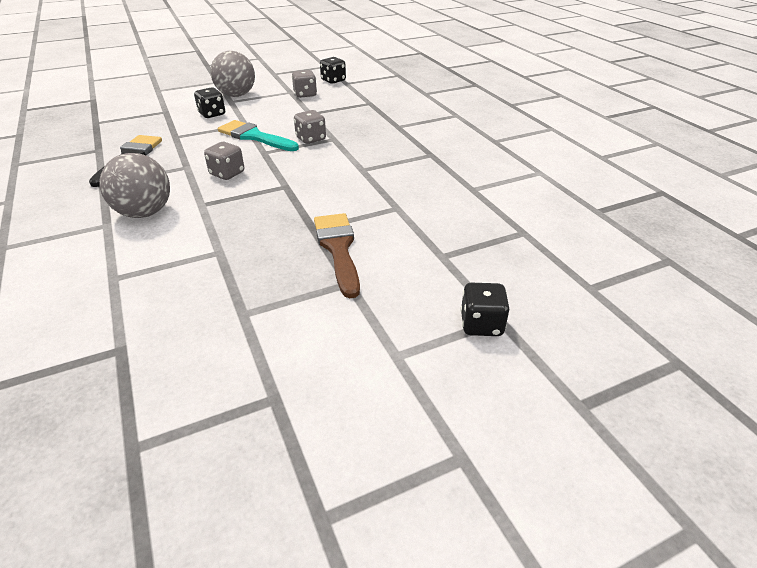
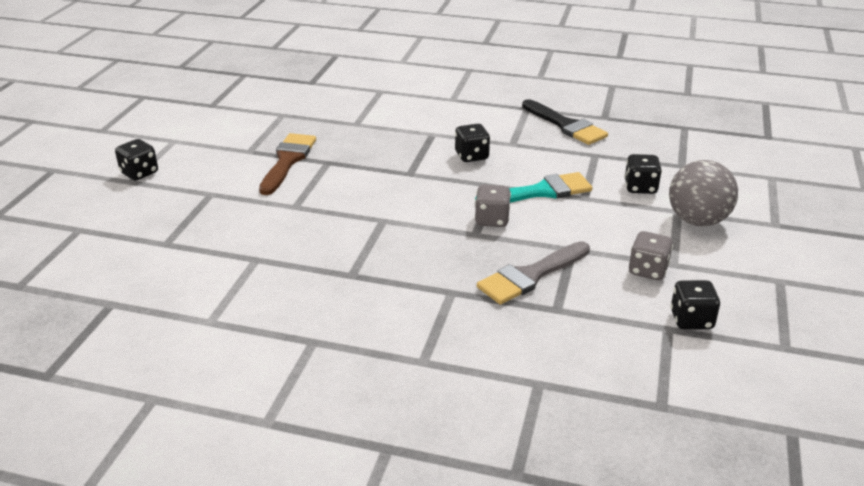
camera: 130 degrees right, 5 degrees down
grey ball [99,153,170,218] -> none
grey dice [204,142,244,180] -> black dice [455,124,490,162]
brown brush [314,213,360,298] -> brown brush turned 105 degrees counterclockwise [259,133,316,195]
none -> grey brush [477,241,590,305]

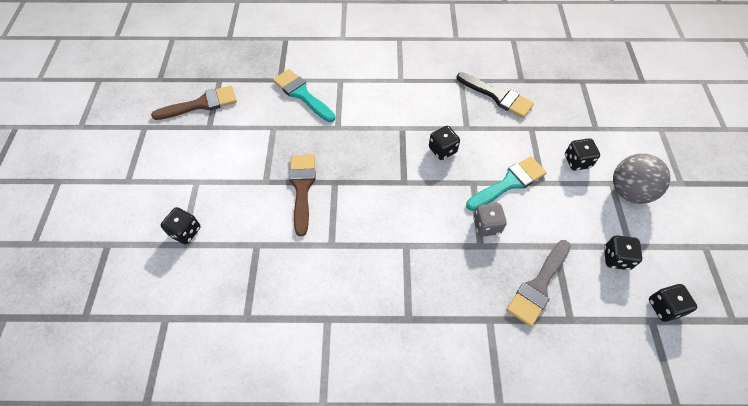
camera: 15 degrees left, 25 degrees up
grey dice [629,231,673,280] -> black dice [604,235,642,270]
none -> brown brush [151,85,237,120]
none -> turquoise brush [273,69,336,122]

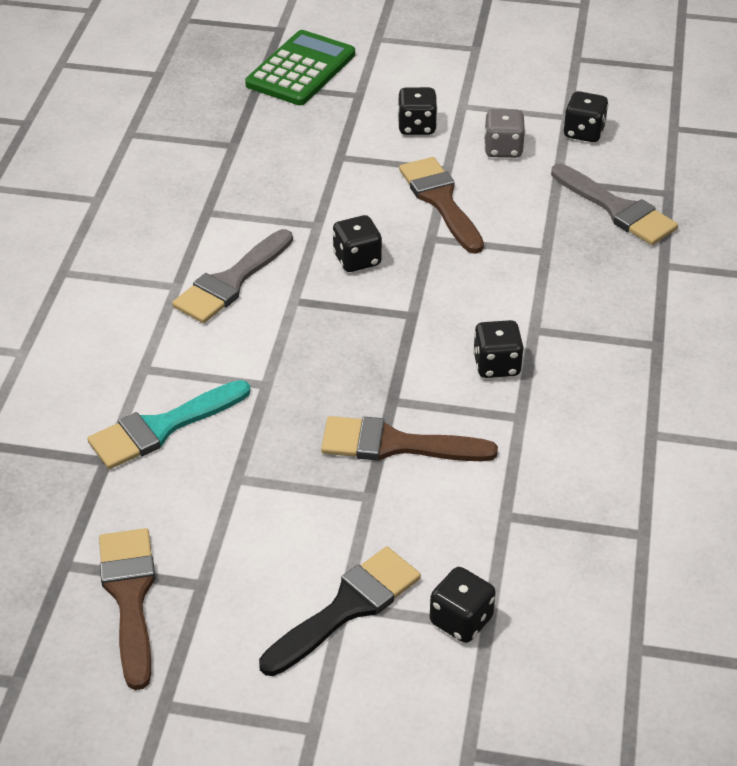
camera: 80 degrees left, 15 degrees down
black brush [457,72,534,118] -> black brush moved to [259,546,421,676]
turquoise brush [466,156,547,211] -> brown brush [399,157,484,254]
grey dice [473,203,507,237] -> grey dice moved to [484,109,525,158]
grey ball [613,153,671,204] -> none
black dice [649,284,697,322] -> black dice moved to [473,320,524,378]
none -> grey brush [172,229,293,323]
none -> green calculator [245,30,355,105]

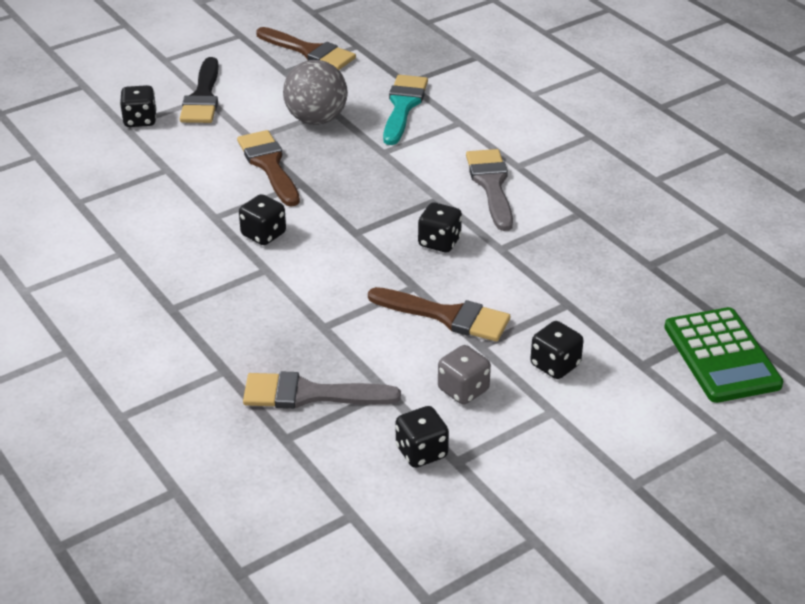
camera: 135 degrees right, 5 degrees down
brown brush [321,416,498,461] -> brown brush turned 75 degrees counterclockwise [237,130,300,206]
none -> grey ball [283,60,348,125]

